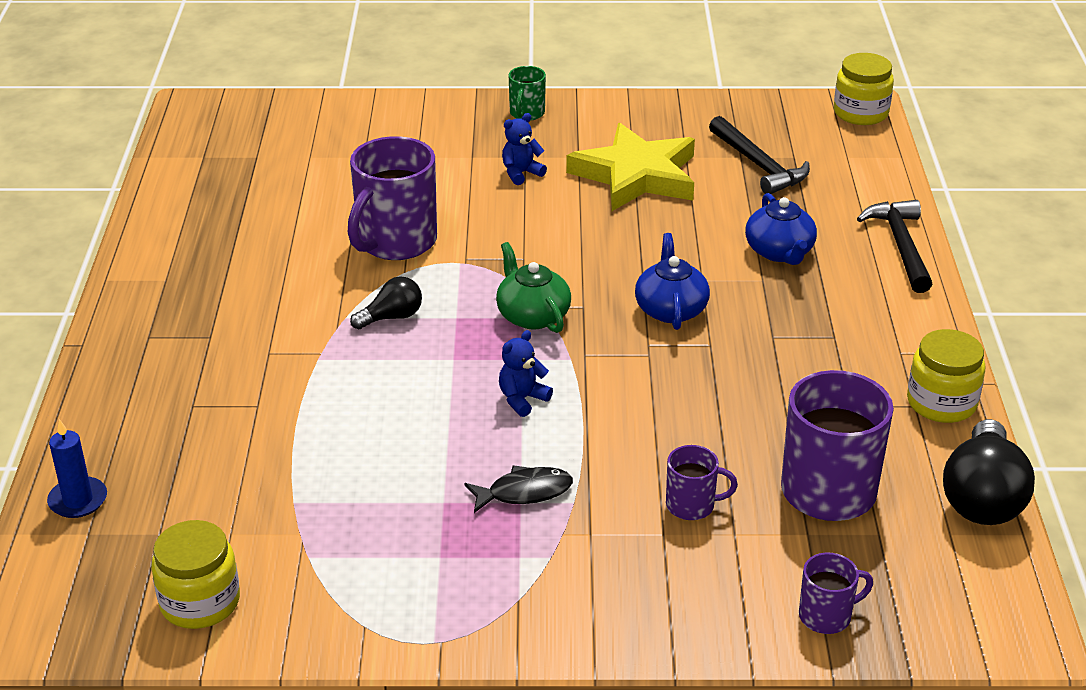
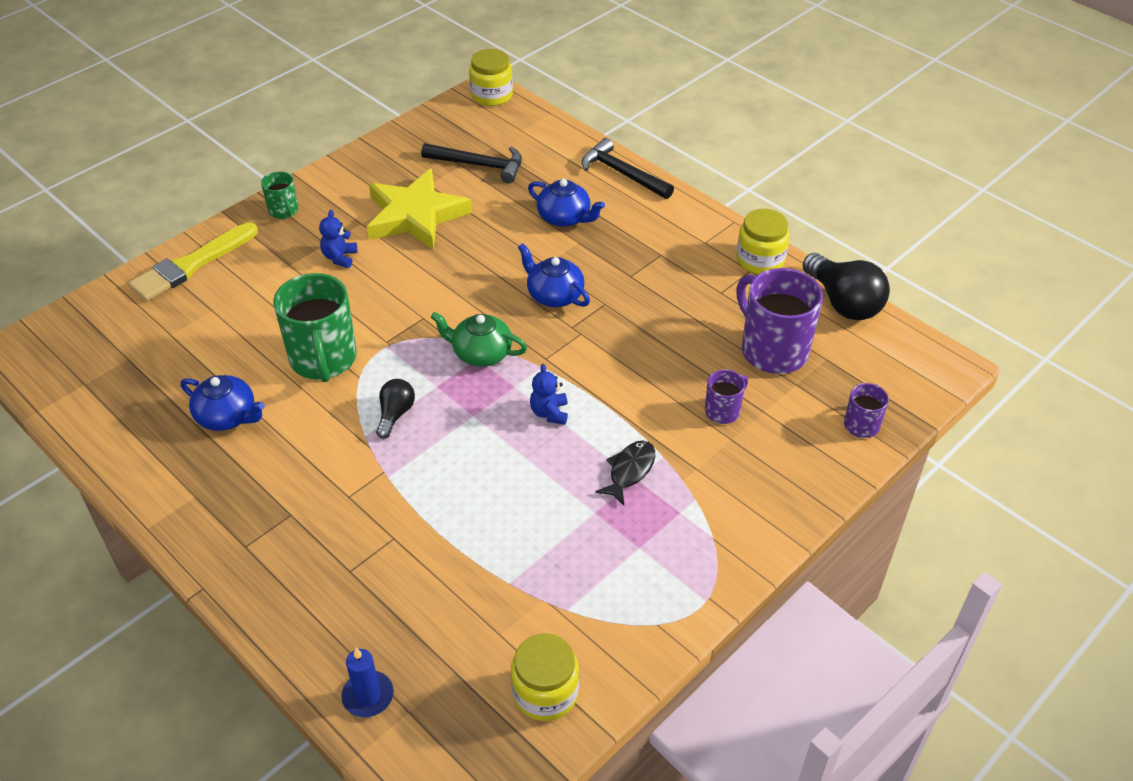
camera: 45 degrees left, 10 degrees up
purple mug [348,136,437,260] -> green mug [273,273,357,382]
none -> yellow brush [128,222,258,301]
none -> blue teapot [181,375,265,431]

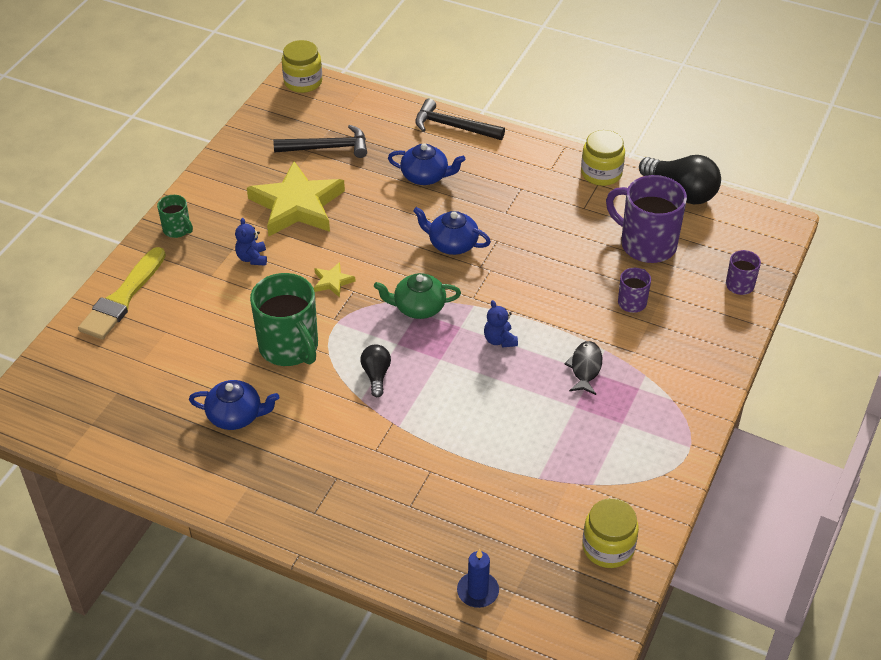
camera: 20 degrees left, 0 degrees up
none -> yellow star [314,262,356,297]

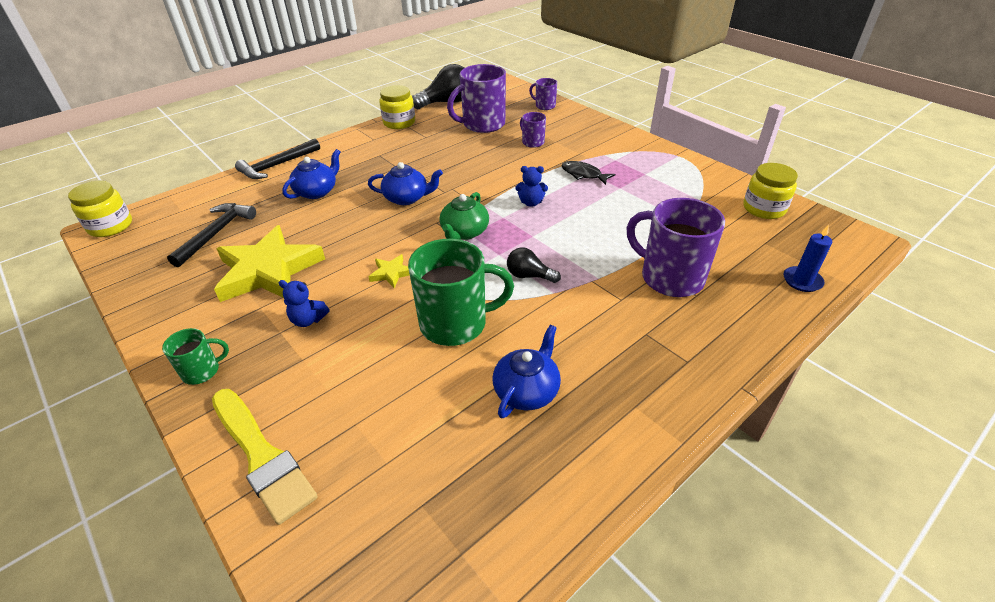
camera: 65 degrees left, 5 degrees down
blue teapot [413,207,491,255] -> blue teapot turned 135 degrees counterclockwise [368,162,443,205]
none -> purple mug [626,198,725,297]

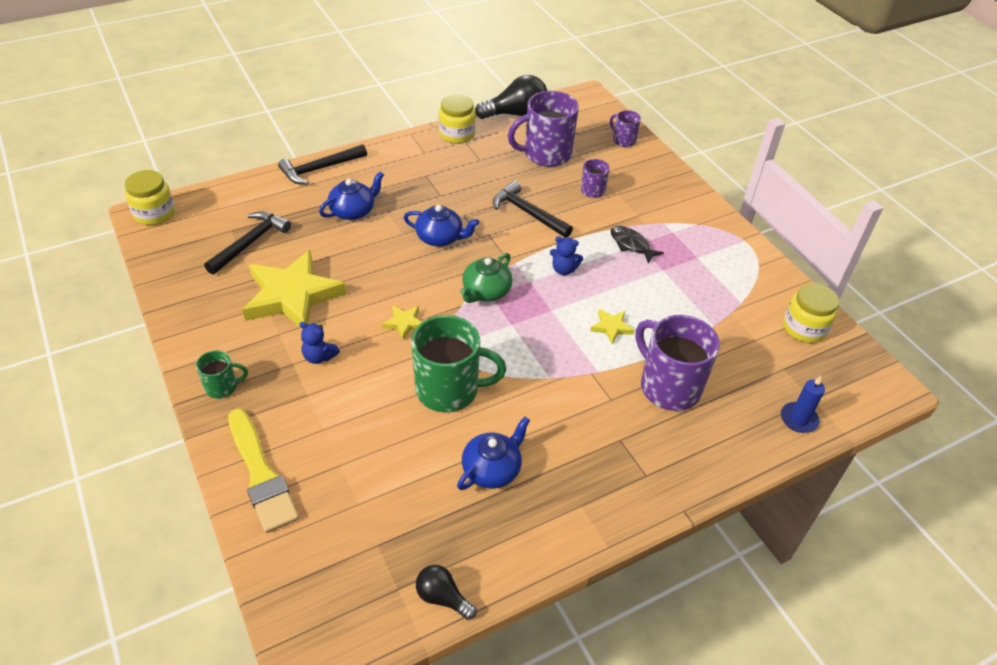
camera: 10 degrees right, 5 degrees up
black light bulb [507,247,561,283] -> black light bulb moved to [416,565,477,620]
none -> black hammer [493,181,573,237]
none -> yellow star [590,309,635,344]

